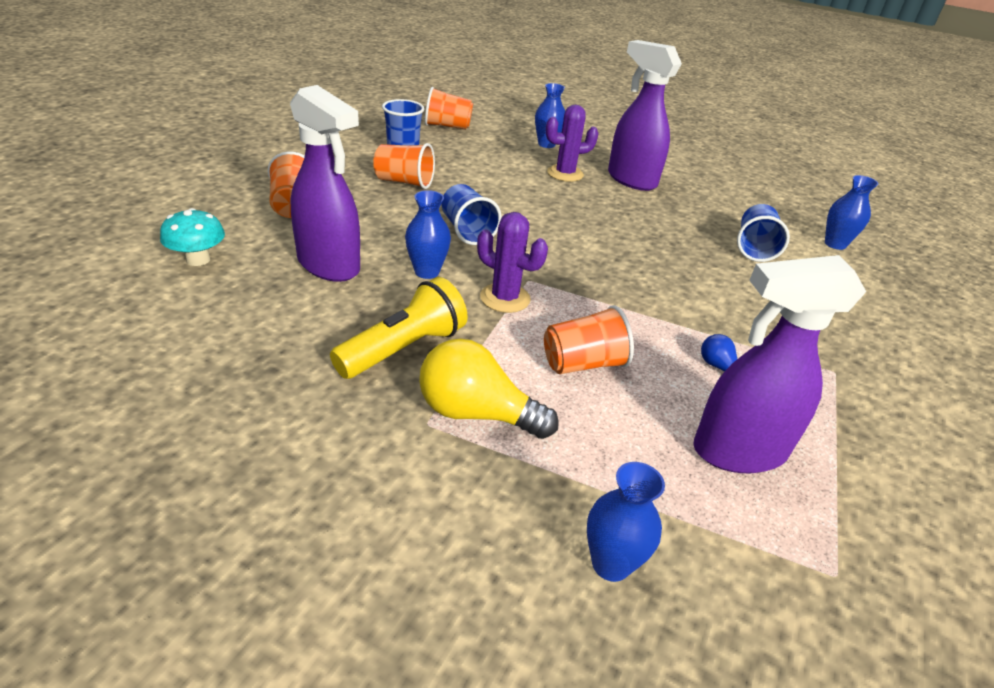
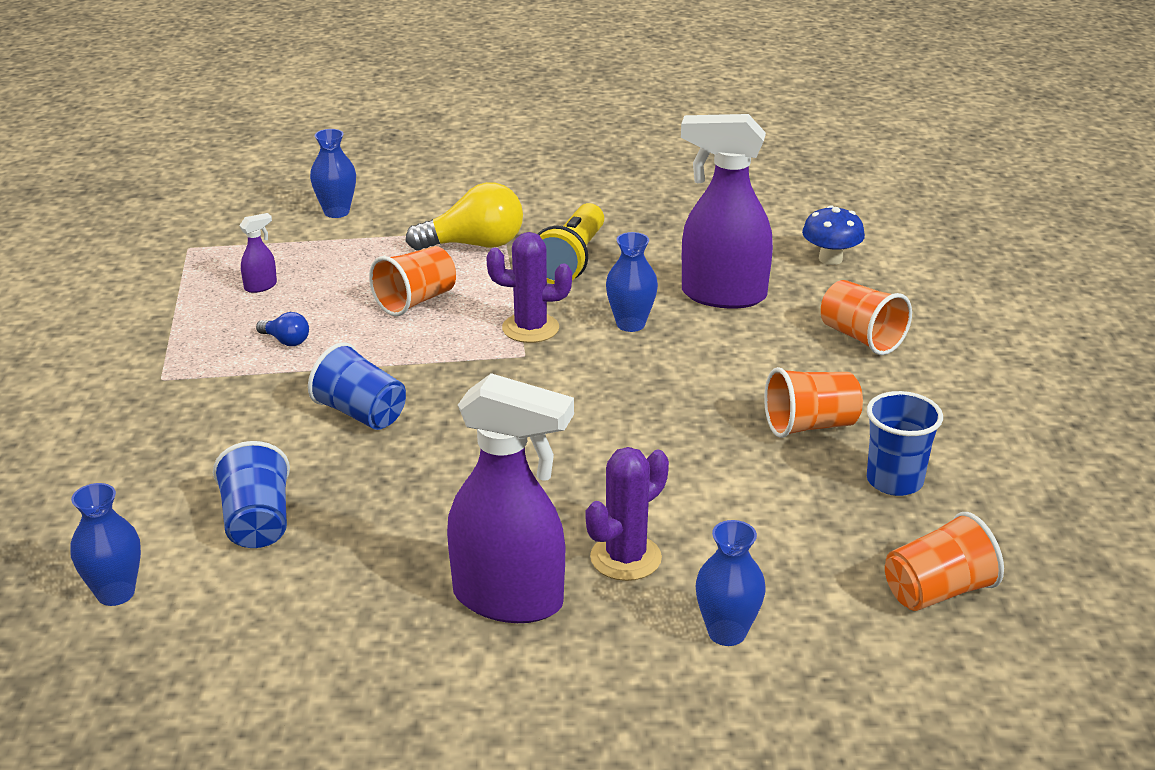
camera: 155 degrees right, 5 degrees down
turquoise mushroom [160,208,225,266] -> blue mushroom [802,205,865,265]
blue cup [442,184,502,245] -> blue cup moved to [308,342,406,430]
purple spray bottle [693,255,866,473] -> purple spray bottle [239,213,277,293], size x0.41

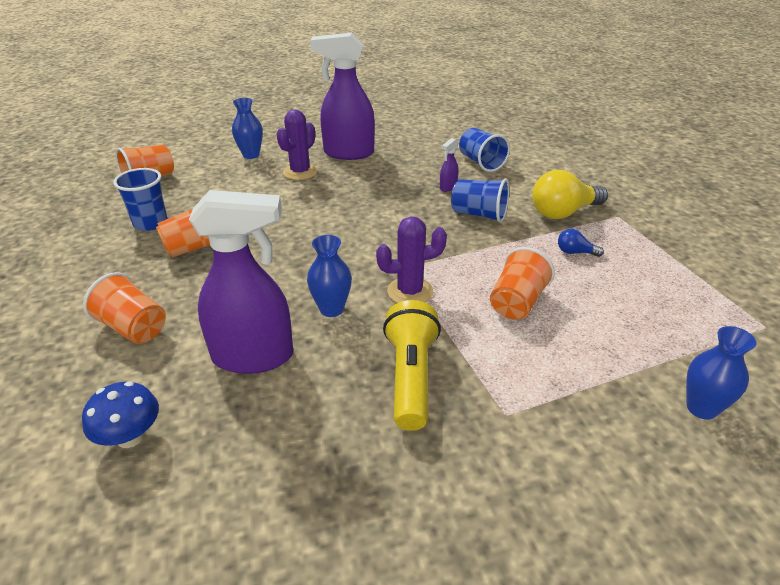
camera: 165 degrees right, 5 degrees up
blue vase [70,483,141,606] -> none
purple spray bottle [239,213,277,293] -> purple spray bottle moved to [440,138,458,192]
yellow light bulb [406,182,523,251] -> yellow light bulb moved to [532,170,608,219]

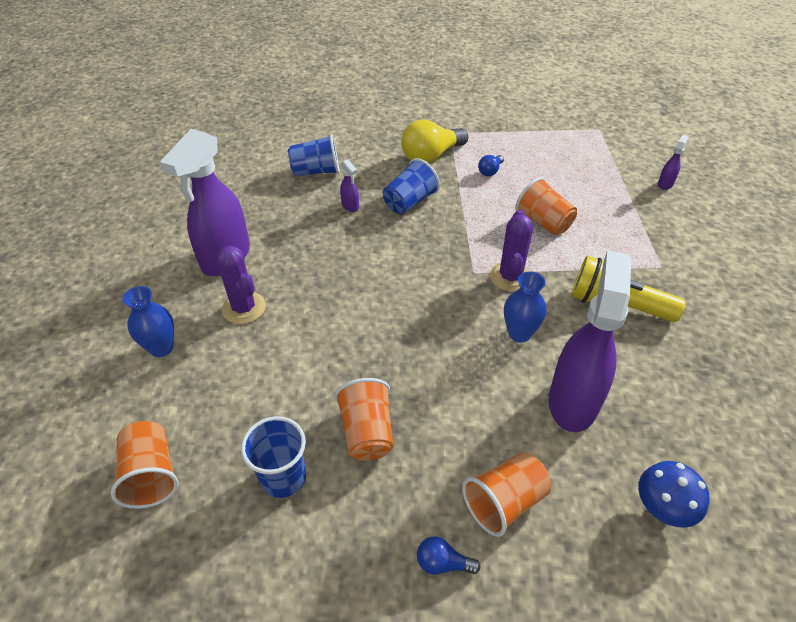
camera: 70 degrees left, 10 degrees up
yellow light bulb [532,170,608,219] -> yellow light bulb turned 60 degrees clockwise [401,119,468,163]
blue vase [686,326,756,420] -> purple spray bottle [658,135,689,190]
none -> blue light bulb [417,536,480,575]

